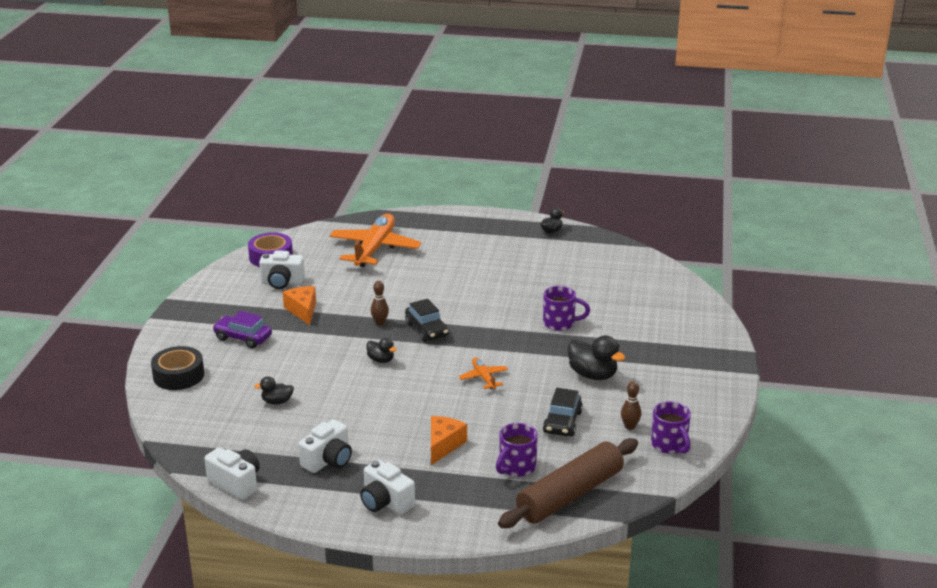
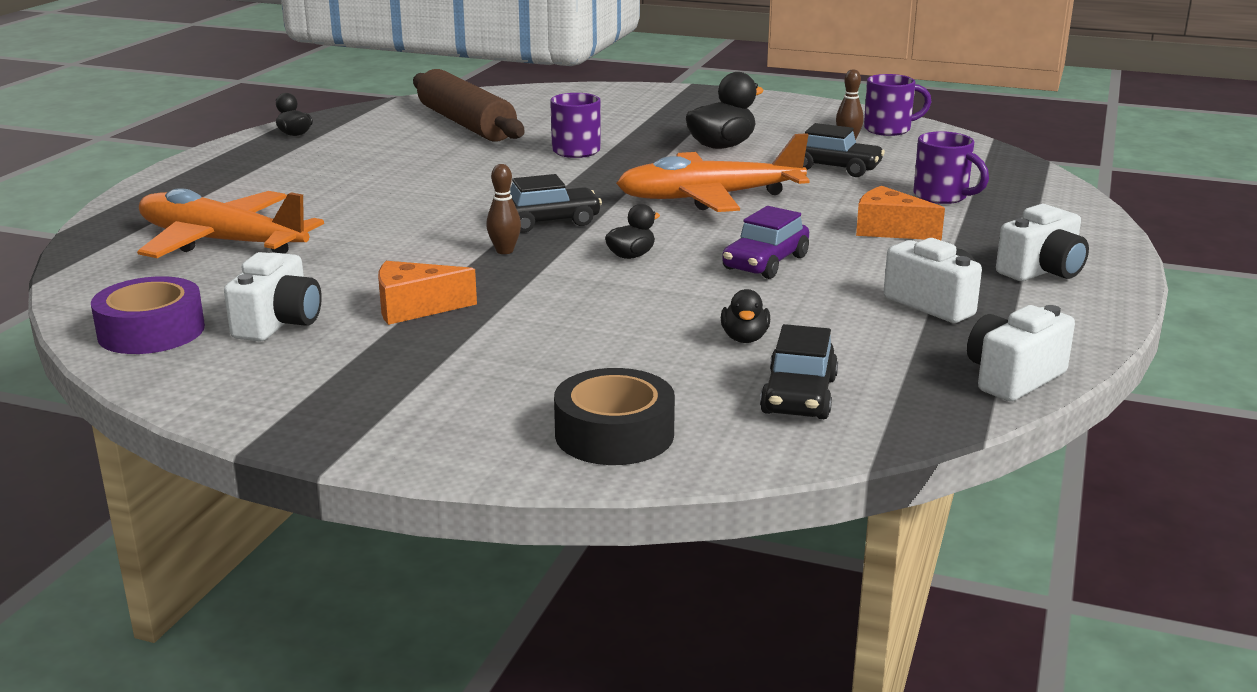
camera: 80 degrees left, 5 degrees down
purple car [212,311,272,348] -> purple car moved to [722,206,809,279]
orange plane [459,357,508,389] -> orange plane [616,133,810,212], size x2.16
brown rolling pin [498,438,638,528] -> brown rolling pin moved to [413,69,525,142]
none -> black car [760,324,838,419]

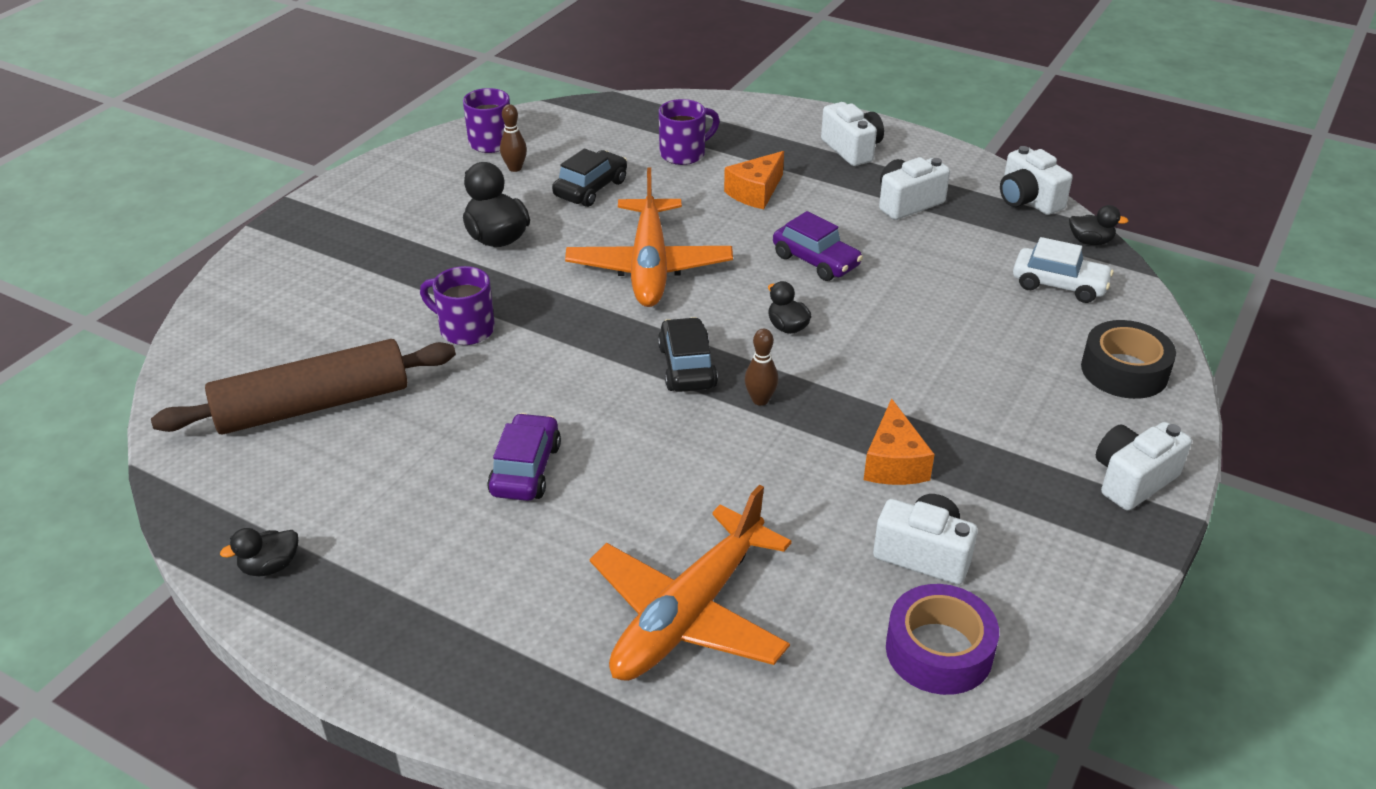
camera: 80 degrees left, 15 degrees up
black duck [721,289,770,343] -> black duck moved to [1069,205,1129,245]
black car [760,324,838,419] -> white car [1013,237,1114,303]
none -> purple car [487,413,561,501]
none -> white camera [1096,422,1192,510]

